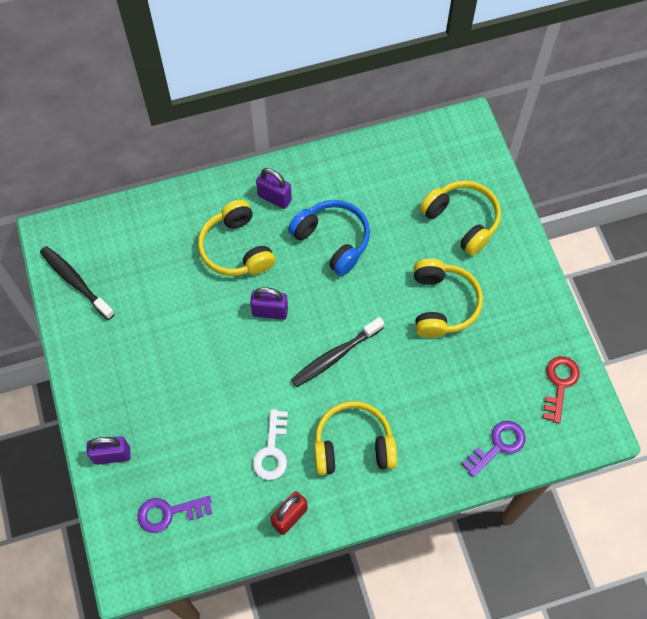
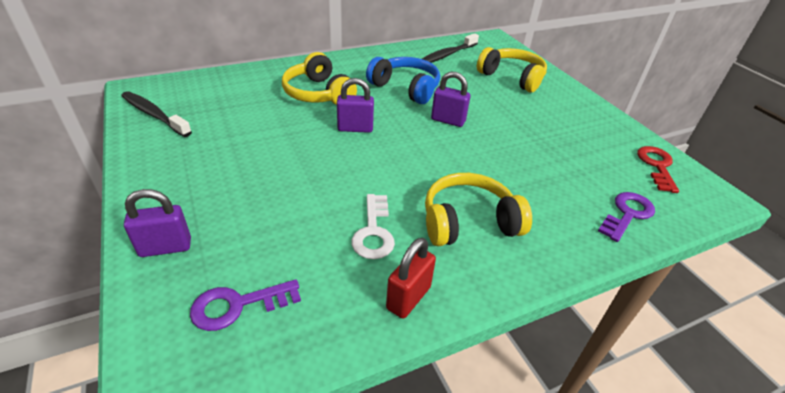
camera: 10 degrees left, 25 degrees down
purple padlock [256,168,292,209] -> purple padlock moved to [431,72,470,127]
black toothbrush [291,317,384,387] -> black toothbrush moved to [422,33,479,63]
yellow headphones [414,258,483,338] -> none

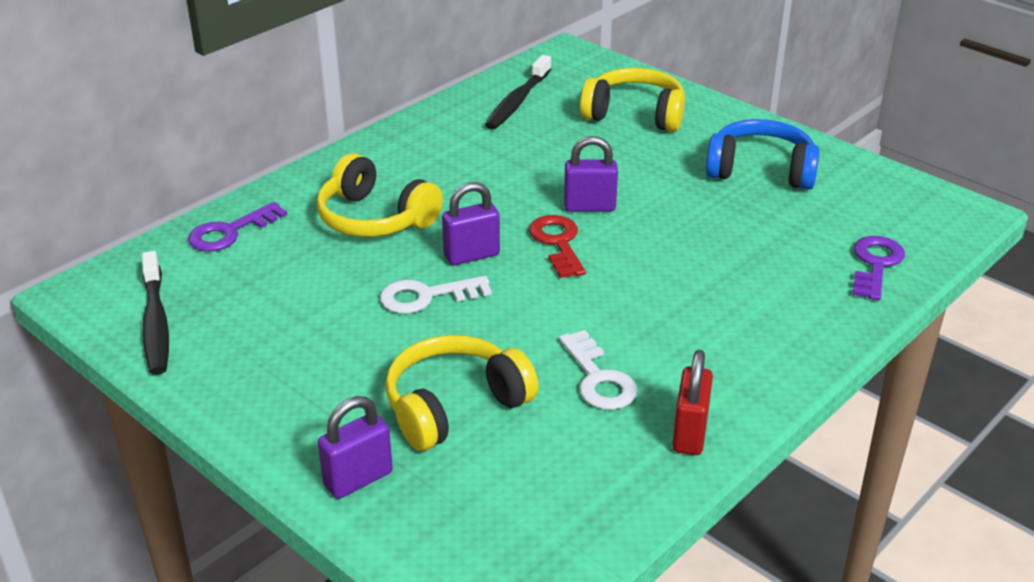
camera: 20 degrees left, 5 degrees down
black toothbrush [121,91,192,137] -> black toothbrush turned 120 degrees counterclockwise [142,251,169,375]
purple key [190,279,301,331] -> purple key moved to [188,202,287,252]
blue headphones [366,57,440,104] -> blue headphones moved to [706,119,819,190]
yellow headphones [425,173,532,246] -> yellow headphones moved to [385,335,539,451]
red key [637,146,679,193] -> red key moved to [529,215,586,278]
none -> white key [380,276,492,314]

